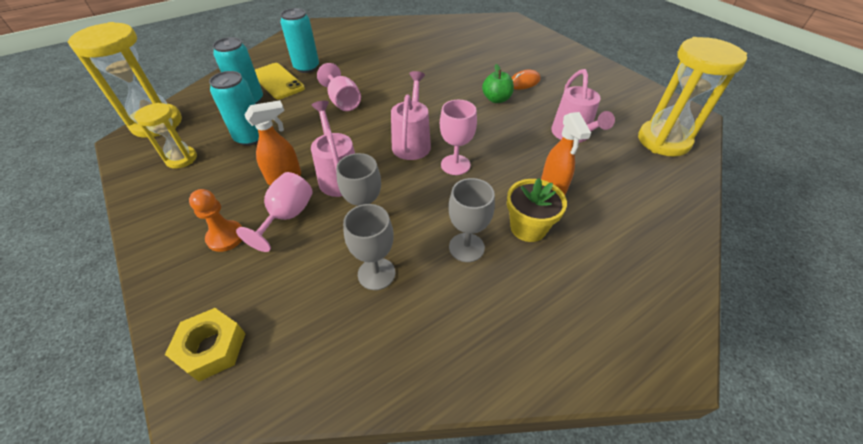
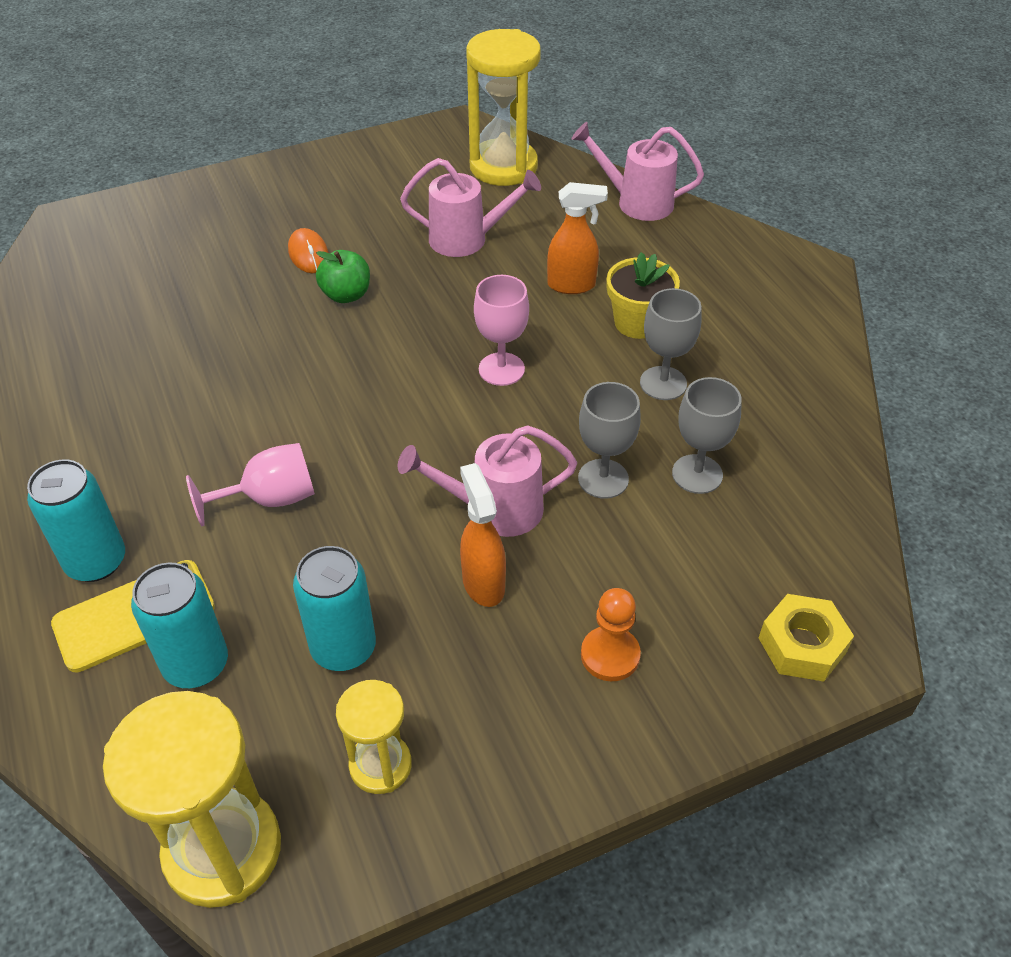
camera: 80 degrees left, 0 degrees up
pink goblet [236,172,313,252] -> none
pink watering can [391,71,431,160] -> pink watering can moved to [571,122,704,221]

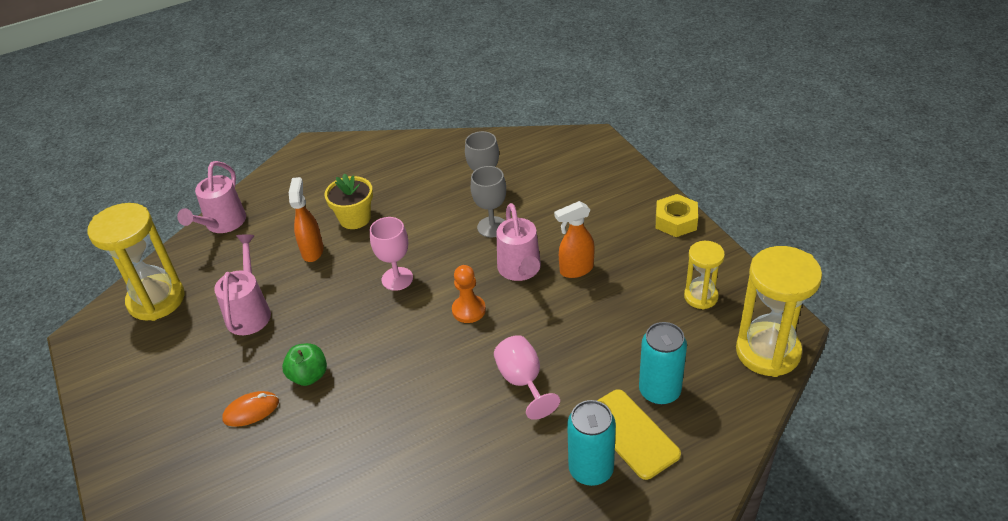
camera: 90 degrees left, 5 degrees down
turquoise can [293,546,376,671] -> none
orange pawn [581,588,641,681] -> orange pawn moved to [452,265,486,323]
grey goblet [640,288,702,400] -> none
yellow nut [759,594,854,682] -> yellow nut moved to [656,194,698,237]

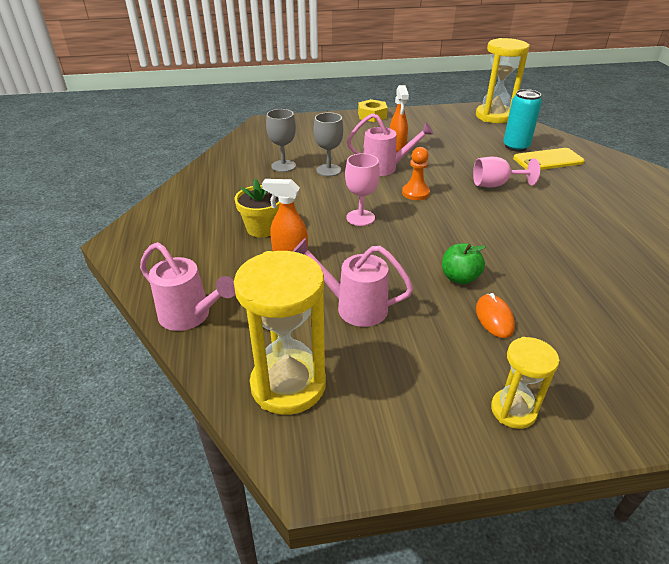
camera: 75 degrees left, 5 degrees down
turquoise can [567,400,616,486] -> none
yellow hourglass [684,241,725,309] -> yellow hourglass moved to [491,337,560,429]

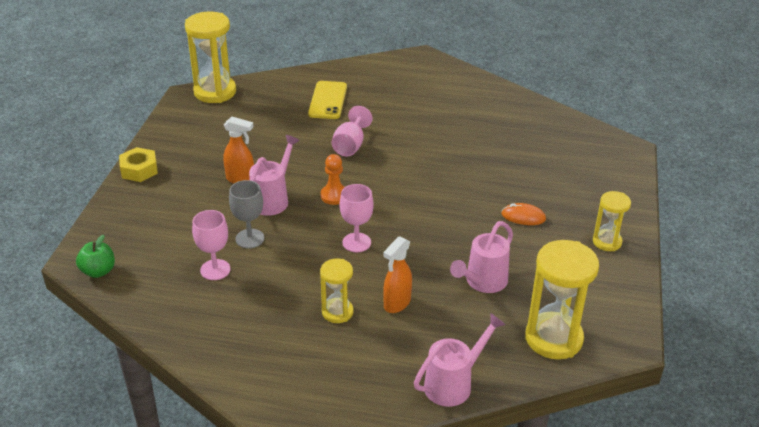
camera: 70 degrees left, 0 degrees up
yellow flower pot [234,179,280,237] -> yellow hourglass [320,259,353,323]
grey goblet [266,109,296,172] -> pink goblet [192,210,231,280]
green apple [442,243,486,284] -> green apple moved to [76,235,115,278]
turquoise can [503,89,542,152] -> none

